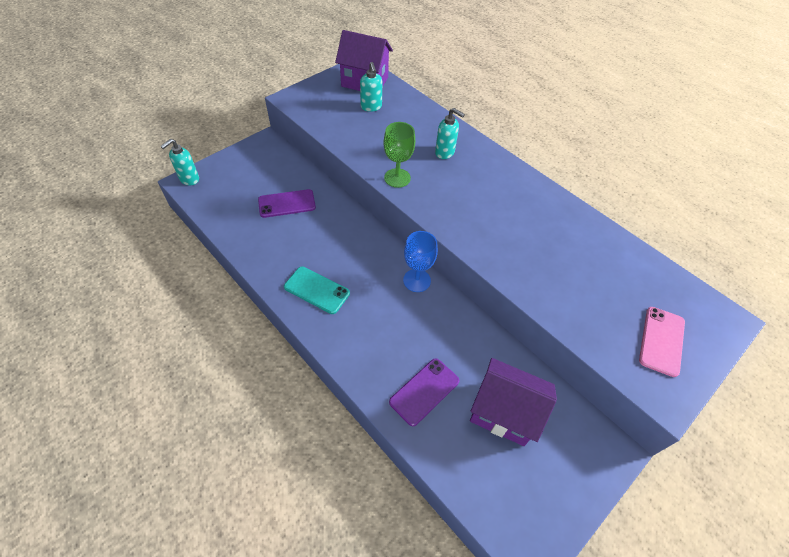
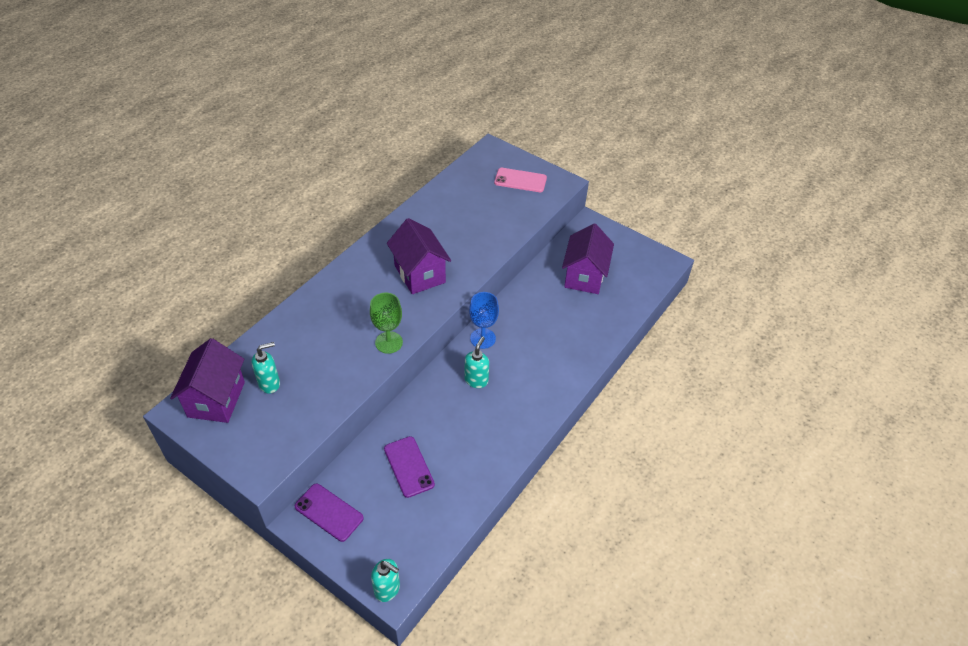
camera: 100 degrees left, 5 degrees down
turquoise phone [284,266,350,314] -> none
purple phone [389,358,459,426] -> purple phone moved to [295,483,364,542]
turquoise soap dispenser [435,108,465,159] -> turquoise soap dispenser moved to [464,337,489,388]
none -> purple house [387,218,451,294]

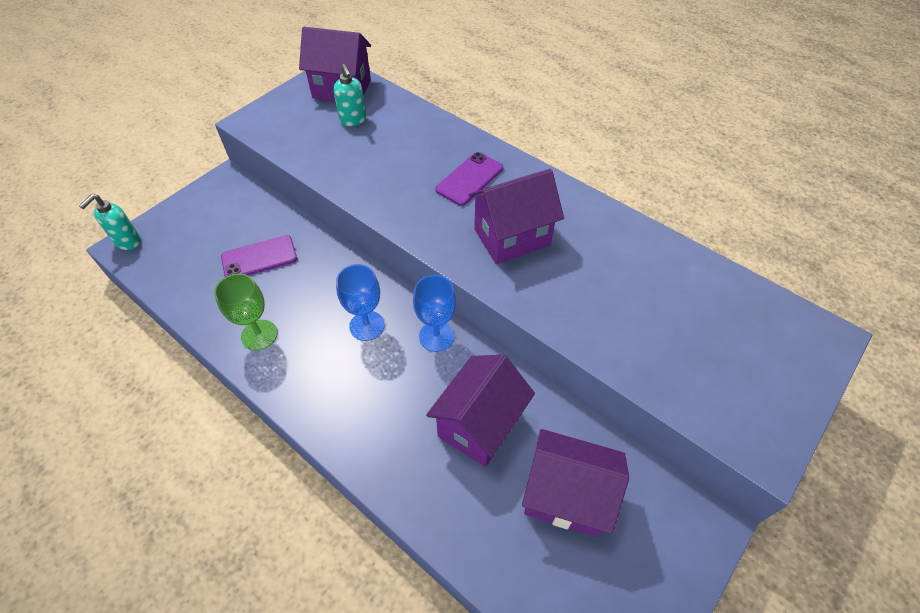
camera: 95 degrees right, 5 degrees up
purple phone [295,483,364,542] -> purple phone moved to [435,152,503,206]
green goblet [370,292,403,354] -> green goblet moved to [214,273,277,350]
turquoise soap dispenser [464,337,489,388] -> blue goblet [336,264,385,341]
pink phone [494,168,547,192] -> none
none -> purple house [426,355,535,467]

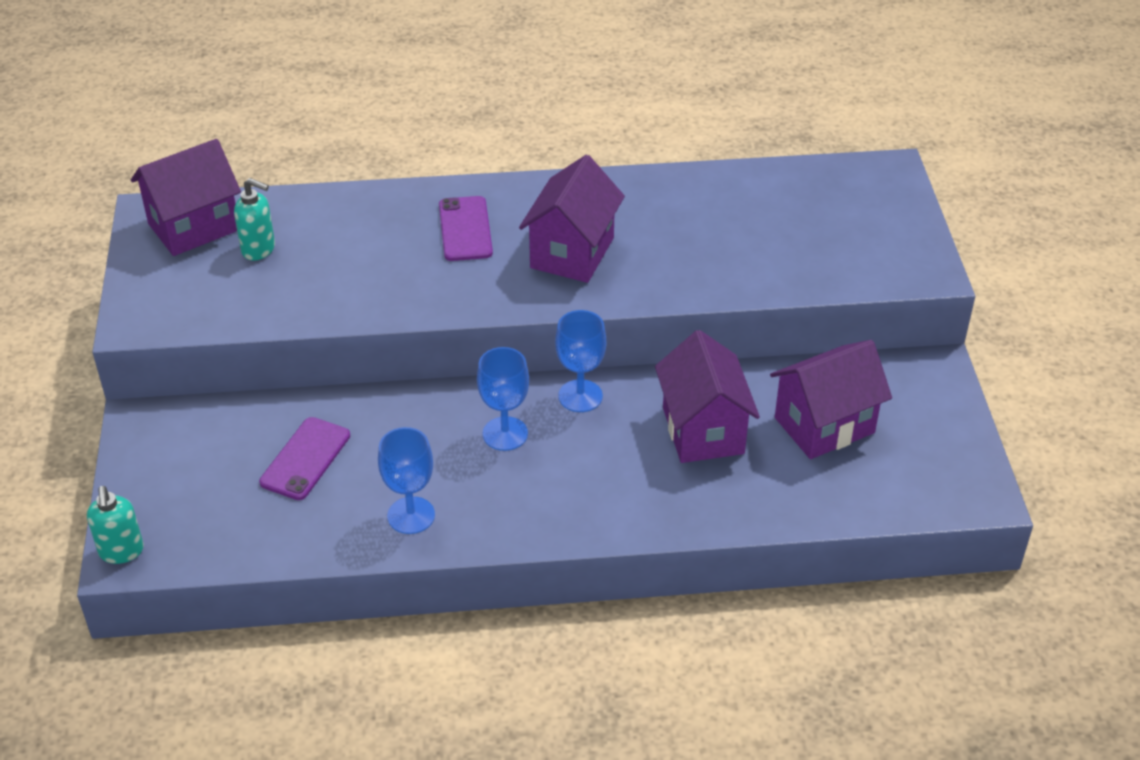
camera: 45 degrees left, 10 degrees down
green goblet [214,273,277,350] -> blue goblet [378,427,435,534]

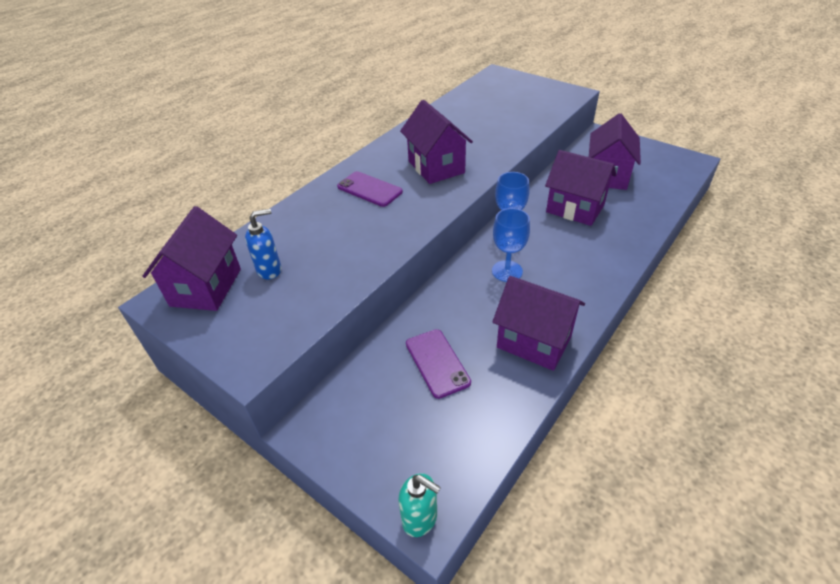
camera: 45 degrees left, 0 degrees up
turquoise soap dispenser [234,178,275,261] -> blue soap dispenser [245,209,281,280]
blue goblet [378,427,435,534] -> purple house [492,276,585,371]

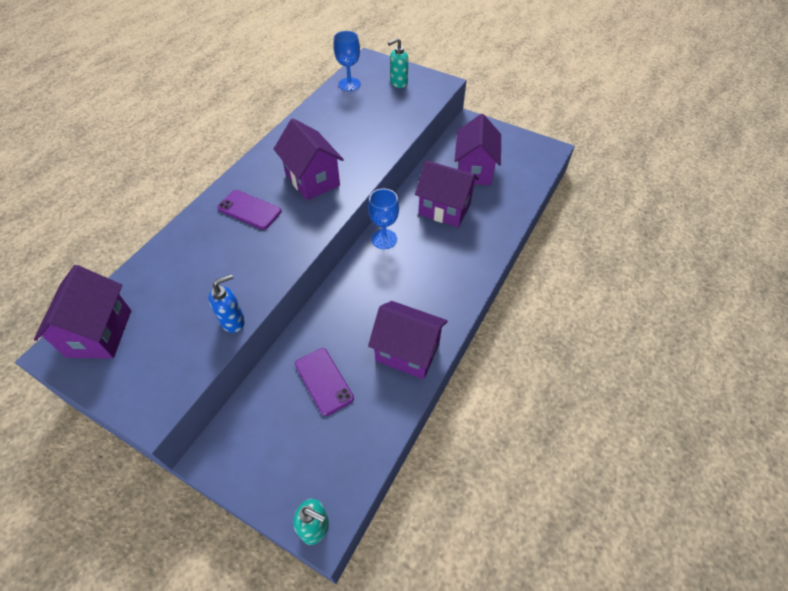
camera: 10 degrees left, 10 degrees up
blue soap dispenser [245,209,281,280] -> blue soap dispenser moved to [209,274,245,333]
blue goblet [492,208,530,282] -> blue goblet moved to [333,31,361,91]
none -> turquoise soap dispenser [388,38,408,88]

